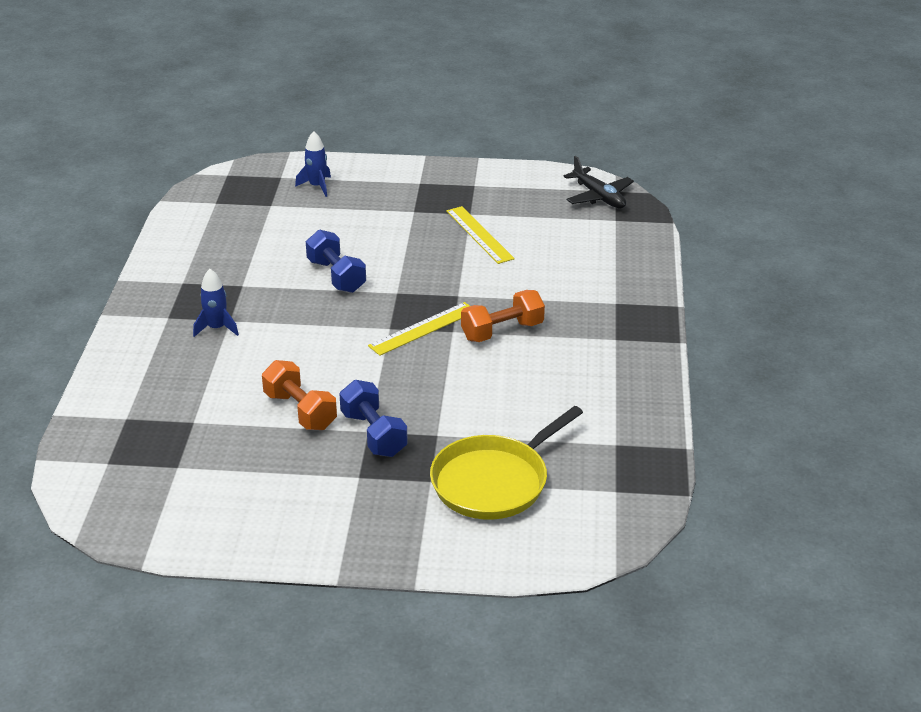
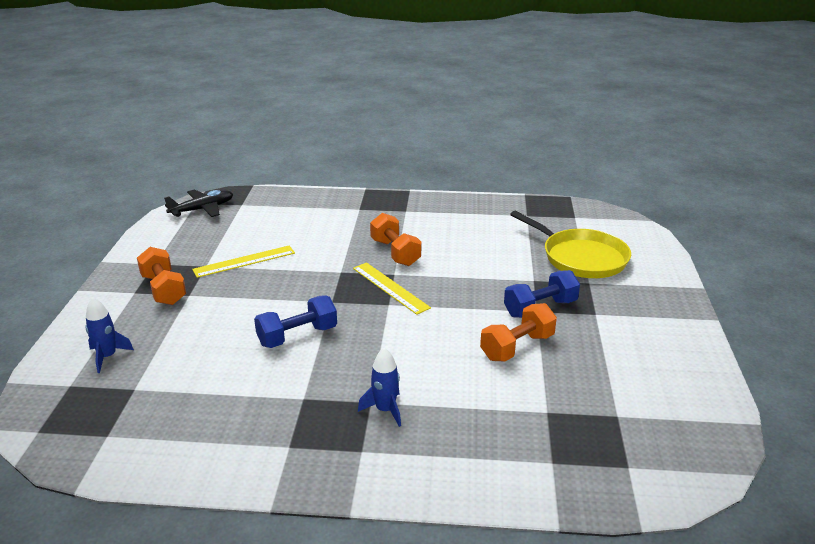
camera: 90 degrees left, 5 degrees down
none -> orange dumbbell [137,247,186,305]

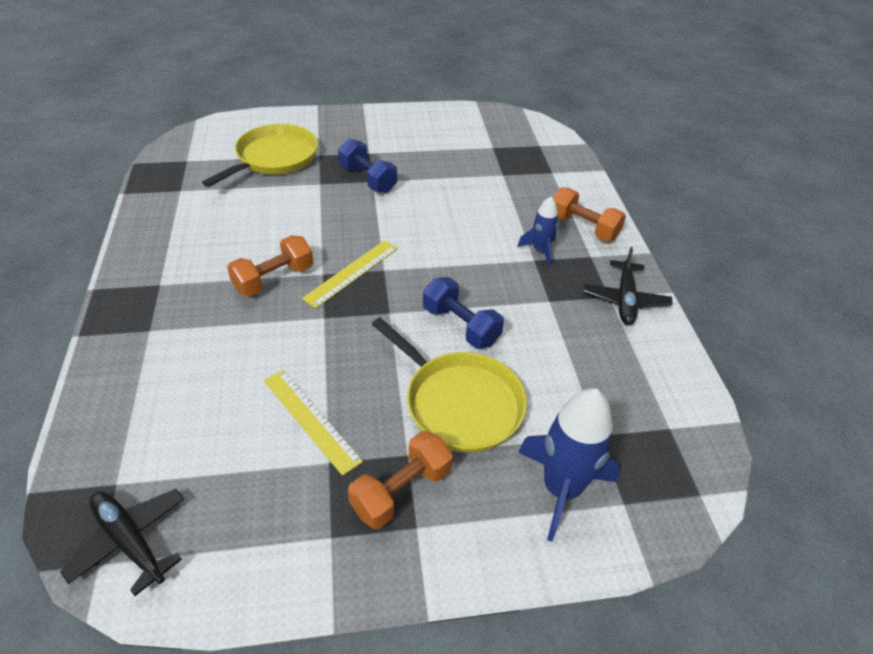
camera: 105 degrees left, 15 degrees up
blue rocket [85,297,134,373] -> blue rocket [518,388,620,542], size x1.79
orange dumbbell [480,303,557,361] -> orange dumbbell moved to [553,187,626,241]
none -> yellow pan [372,317,527,453]
none -> black plane [583,247,673,325]

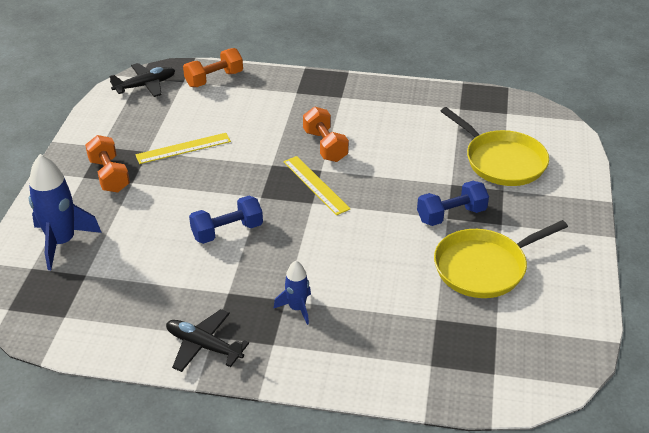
camera: 110 degrees right, 5 degrees down
yellow pan [372,317,527,453] -> yellow pan moved to [434,220,568,298]
orange dumbbell [553,187,626,241] -> orange dumbbell moved to [183,48,243,87]

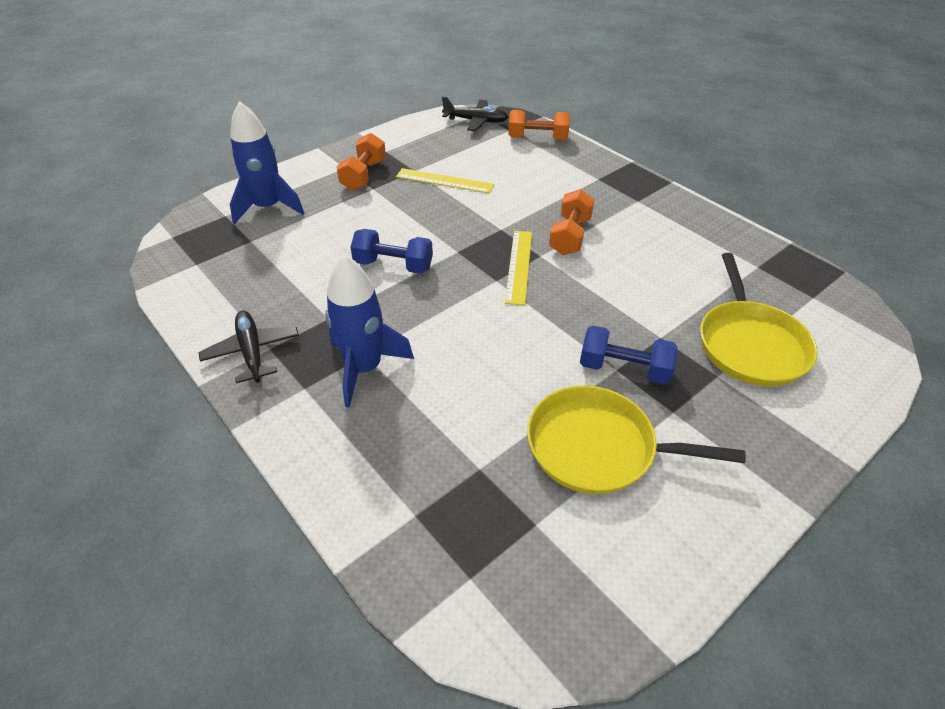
camera: 40 degrees right, 5 degrees up
blue rocket [273,261,311,325] -> blue rocket [325,255,414,408], size x1.79

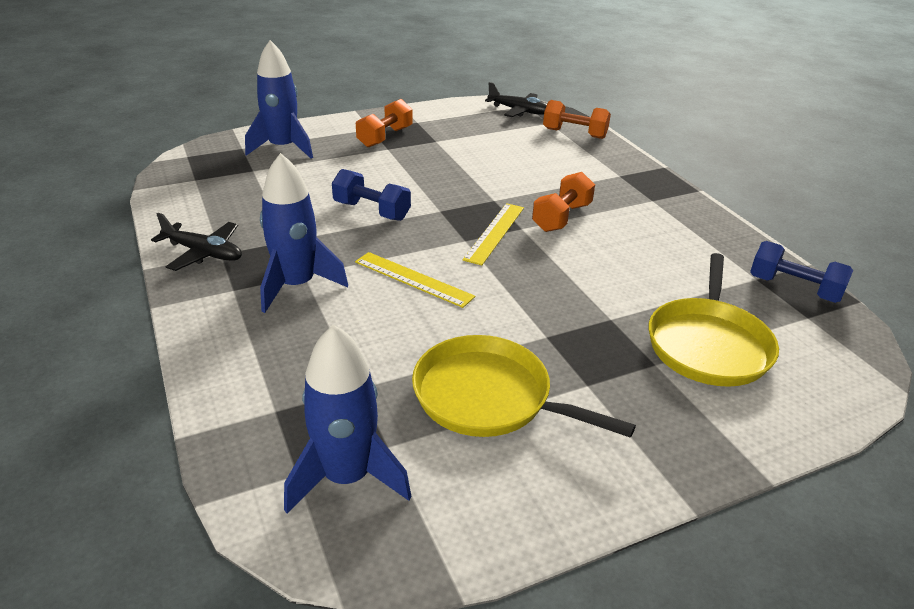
camera: 15 degrees right, 10 degrees down
black plane [198,311,299,383] -> black plane turned 120 degrees clockwise [151,213,242,271]
yellow ruler [396,168,494,194] -> yellow ruler moved to [355,252,475,308]
blue dumbbell [580,325,678,385] -> blue dumbbell moved to [750,241,853,303]
none -> blue rocket [284,325,411,513]

